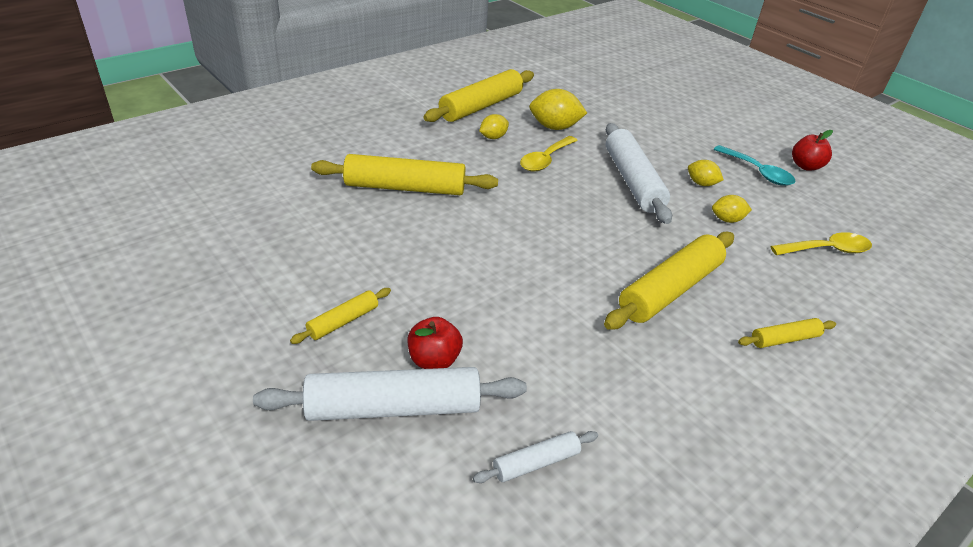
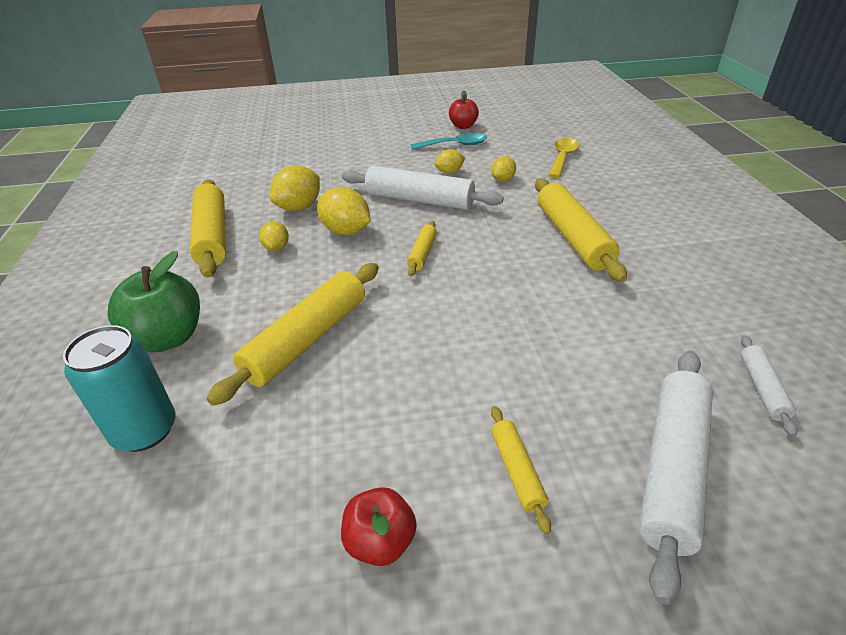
camera: 55 degrees left, 0 degrees up
red apple [408,317,463,369] -> red apple moved to [341,487,417,566]
yellow spoon [520,136,578,172] -> yellow lemon [317,187,370,235]
yellow rolling pin [738,318,836,348] -> yellow rolling pin moved to [407,221,437,276]
none -> turquoise can [63,325,175,452]
none -> green apple [108,251,200,352]

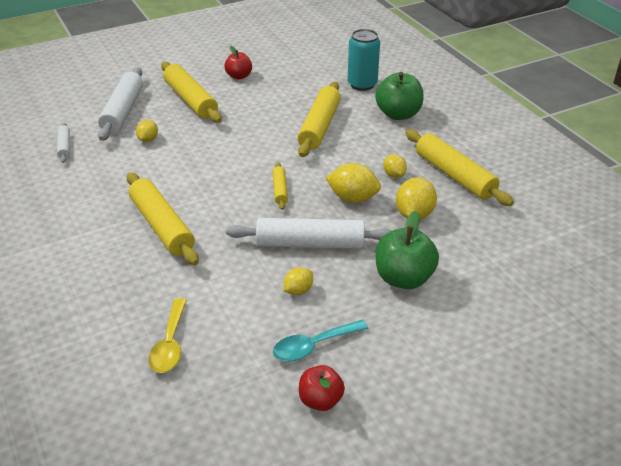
camera: 160 degrees right, 0 degrees up
yellow lemon [491,156,516,182] -> yellow lemon moved to [136,120,158,142]
yellow rolling pin [491,406,551,534] -> yellow rolling pin [161,62,222,123], size x2.01
none -> green apple [375,211,439,289]

